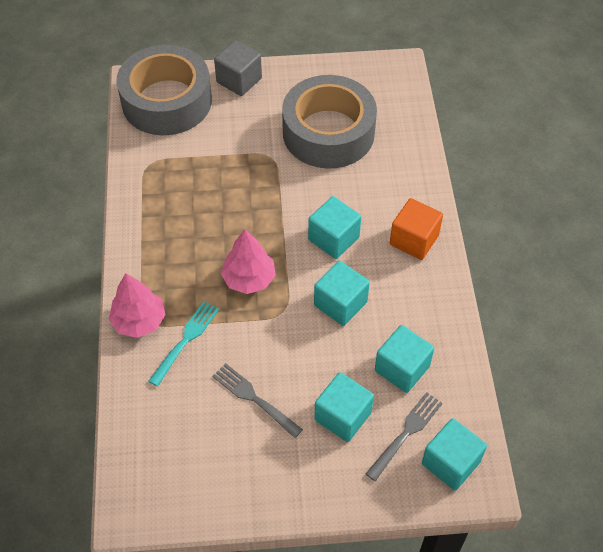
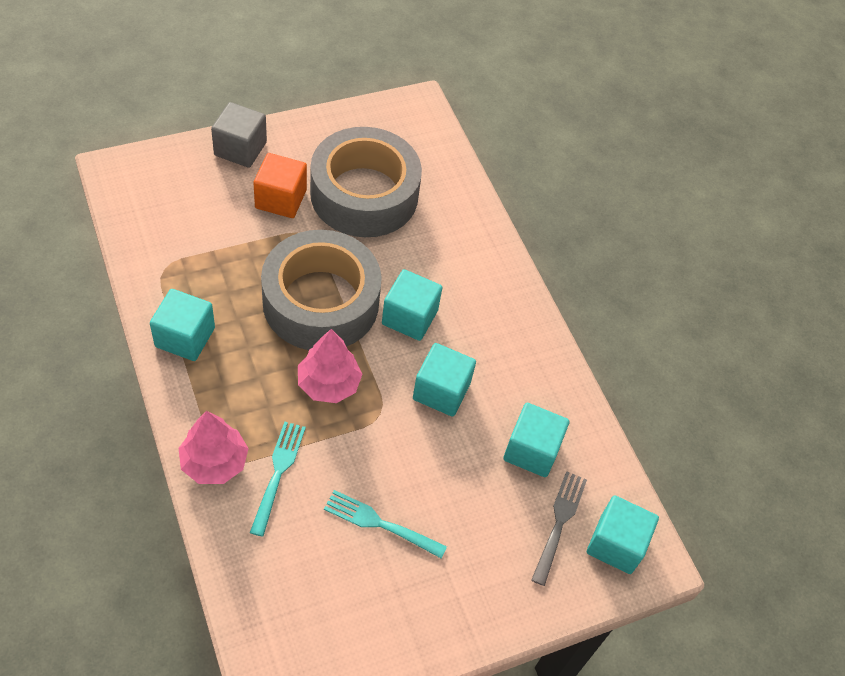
camera: 25 degrees left, 0 degrees up
grey tape [116,45,212,135] -> grey tape moved to [261,230,382,350]
grey fork [212,363,303,438] -> turquoise fork [324,490,447,559]
turquoise cube [314,372,374,442] -> turquoise cube moved to [150,289,215,361]
orange cube [390,198,443,260] -> orange cube moved to [253,153,307,218]

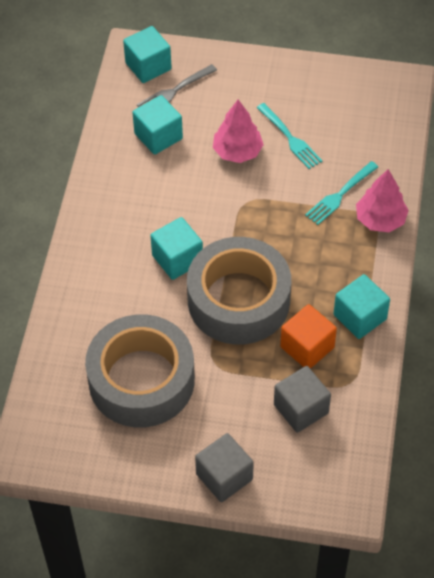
camera: 140 degrees left, 0 degrees up
orange cube [253,153,307,218] -> orange cube moved to [280,304,337,369]
pink tree [298,329,362,403] -> pink tree moved to [213,100,264,163]
turquoise cube [413,343,476,417] -> none
none -> grey cube [274,366,331,433]

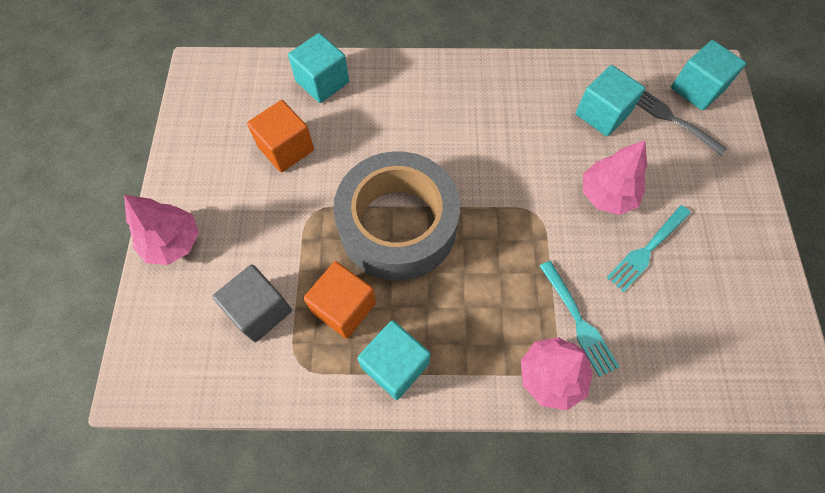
camera: 80 degrees right, 10 degrees up
grey tape [85,314,195,427] -> orange cube [247,100,314,172]
turquoise cube [150,217,203,280] -> turquoise cube moved to [288,33,349,103]
grey cube [195,433,254,502] -> pink tree [124,195,199,265]
turquoise fork [305,161,378,225] -> turquoise fork turned 150 degrees counterclockwise [540,261,620,377]

